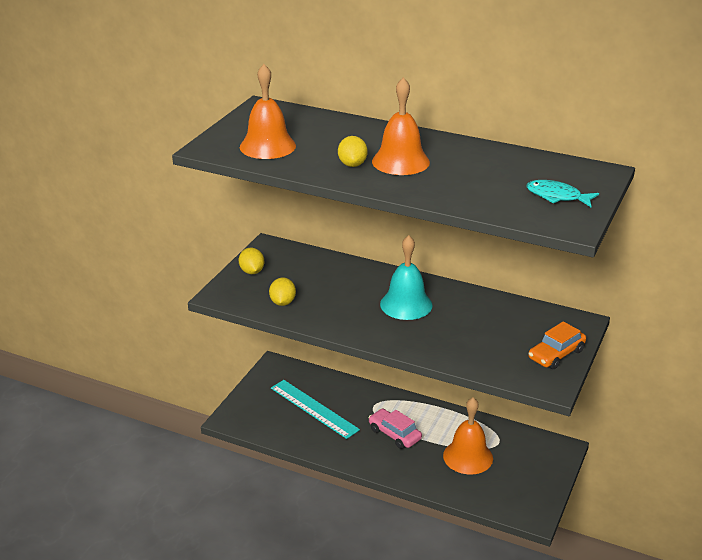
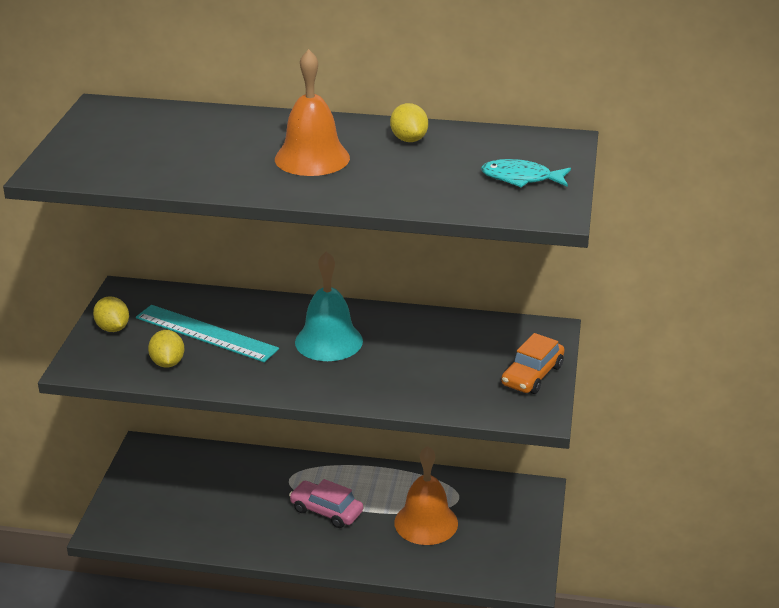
camera: 15 degrees left, 0 degrees up
orange bell [240,64,296,159] -> none
turquoise ruler [271,380,360,439] -> turquoise ruler moved to [136,305,279,362]
yellow lemon [338,136,368,167] -> yellow lemon moved to [390,103,428,142]

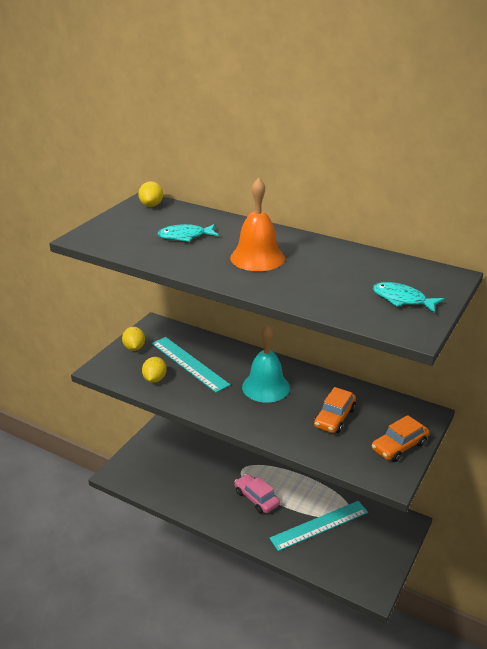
camera: 20 degrees right, 0 degrees up
yellow lemon [390,103,428,142] -> yellow lemon moved to [138,181,163,207]
orange bell [394,446,458,545] -> turquoise ruler [269,501,368,551]
none -> turquoise fish [158,224,219,242]
none -> orange car [314,387,356,433]

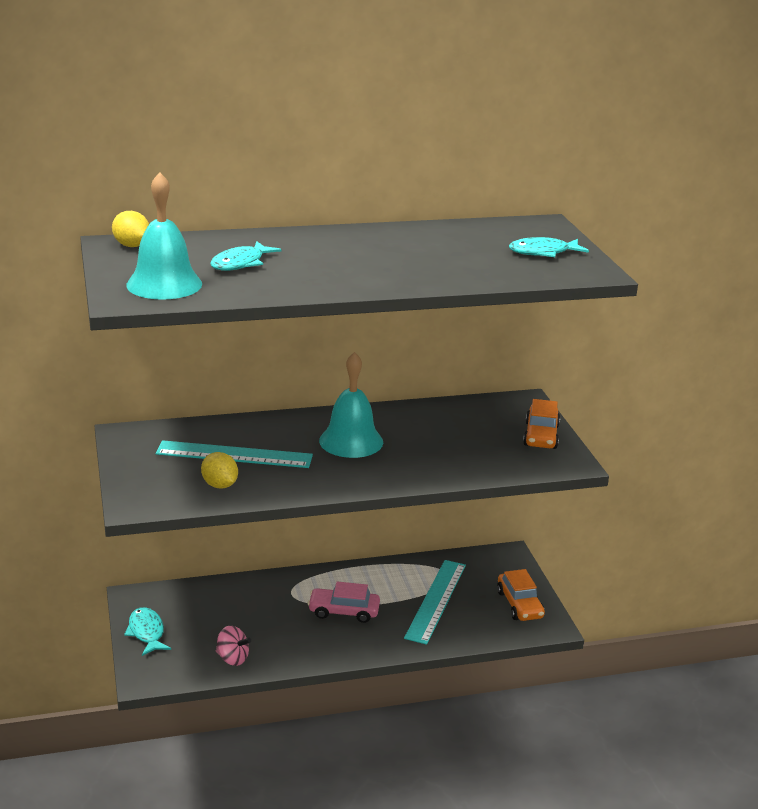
camera: 45 degrees left, 5 degrees down
yellow lemon [122,327,145,351] -> none
orange bell [230,178,285,271] -> none
orange car [314,387,356,433] -> orange car moved to [497,569,545,621]
none -> turquoise fish [124,607,171,656]
none -> turquoise bell [126,172,202,300]
none -> pink spinning top [216,626,251,666]

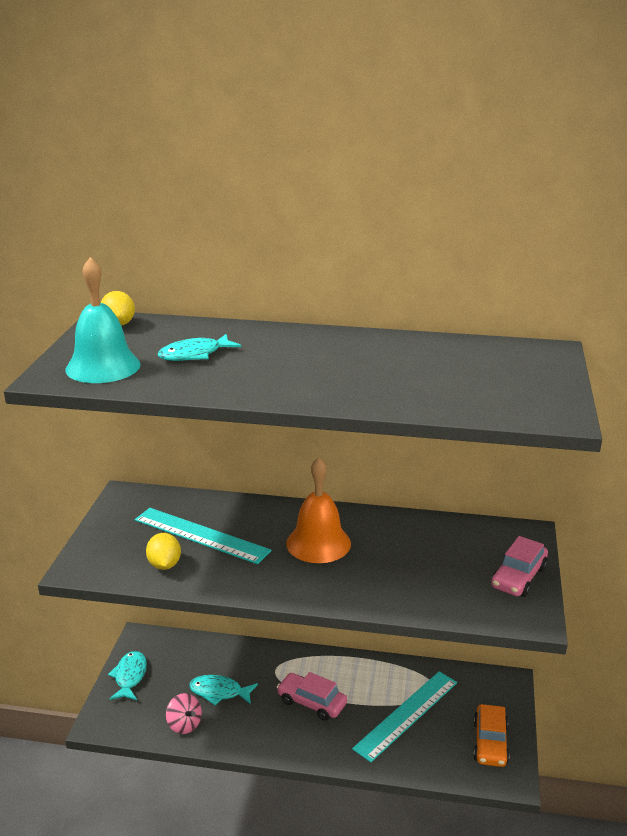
camera: 25 degrees right, 0 degrees up
turquoise bell [319,352,383,458] -> orange bell [286,457,351,563]
turquoise fish [509,237,589,257] -> turquoise fish moved to [189,675,258,705]
orange car [523,399,560,449] -> pink car [491,536,548,597]

